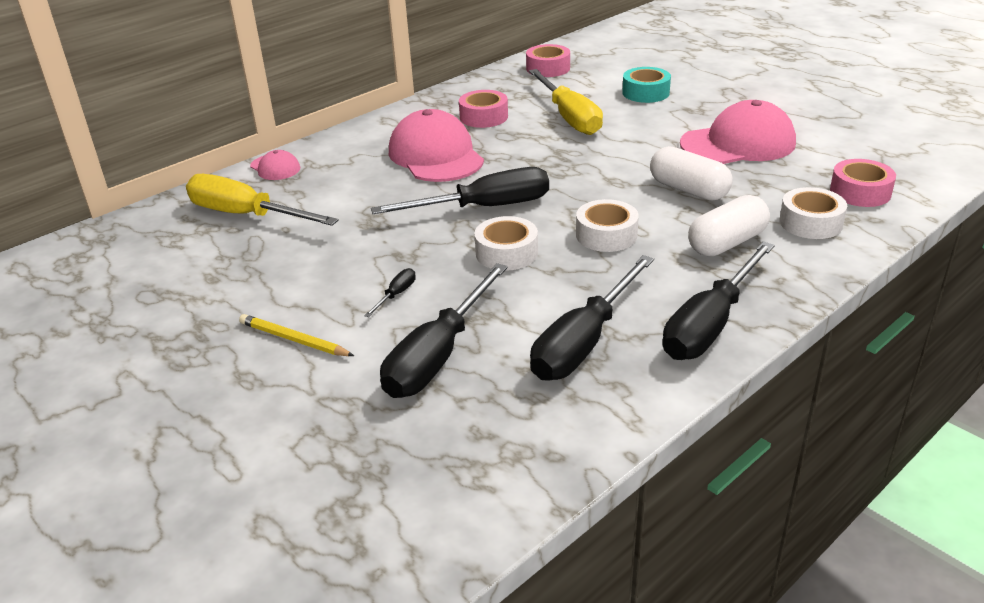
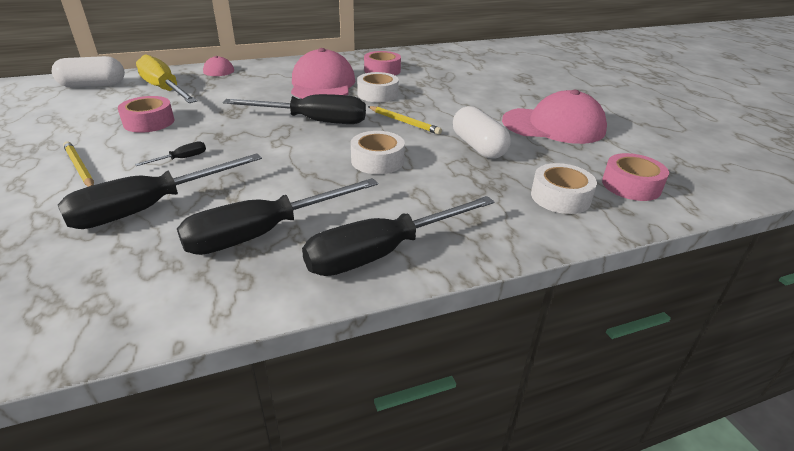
camera: 20 degrees right, 0 degrees up
white tape [474,216,538,271] -> white tape moved to [357,72,399,102]
pink tape [526,44,570,77] -> pink tape moved to [118,96,174,133]
yellow screwdriver [529,69,603,135] -> none
turquoise tape [622,67,671,103] -> none
white capsule [688,195,770,256] -> white capsule moved to [52,56,125,88]
none -> yellow pencil [368,106,442,135]

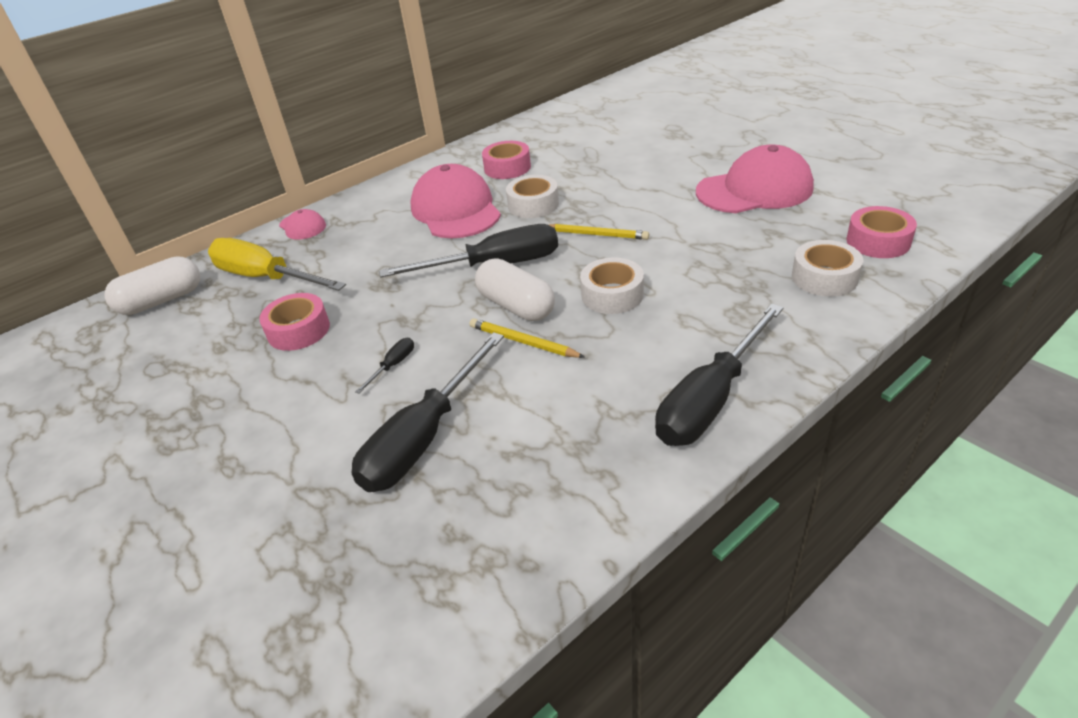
camera: 15 degrees left, 5 degrees up
yellow pencil [63,142,94,187] -> yellow pencil moved to [470,318,585,358]
black screwdriver [177,178,378,255] -> none
white capsule [453,106,511,159] -> white capsule moved to [475,259,555,321]

